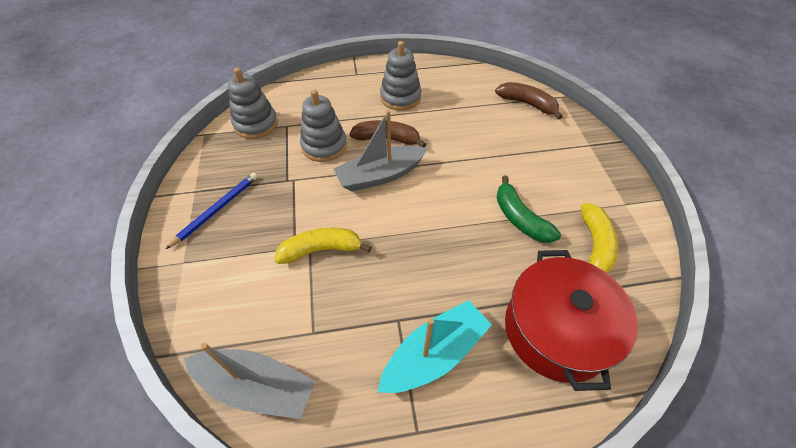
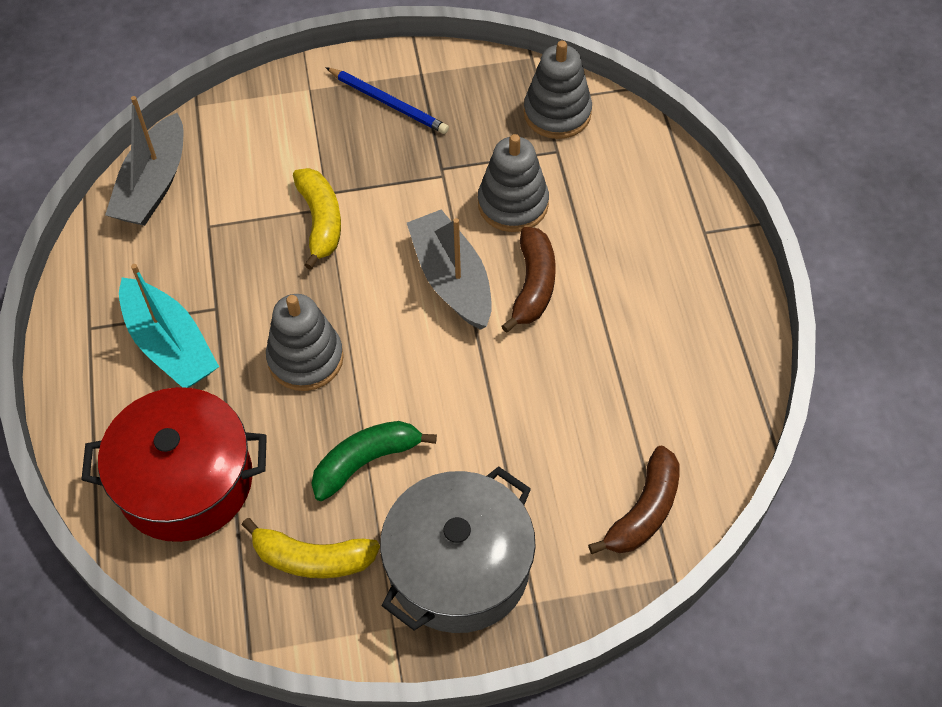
camera: 90 degrees right, 5 degrees up
grey stacking toy [380,41,421,111] -> grey stacking toy moved to [266,294,344,391]
none -> grey pot [380,466,536,633]

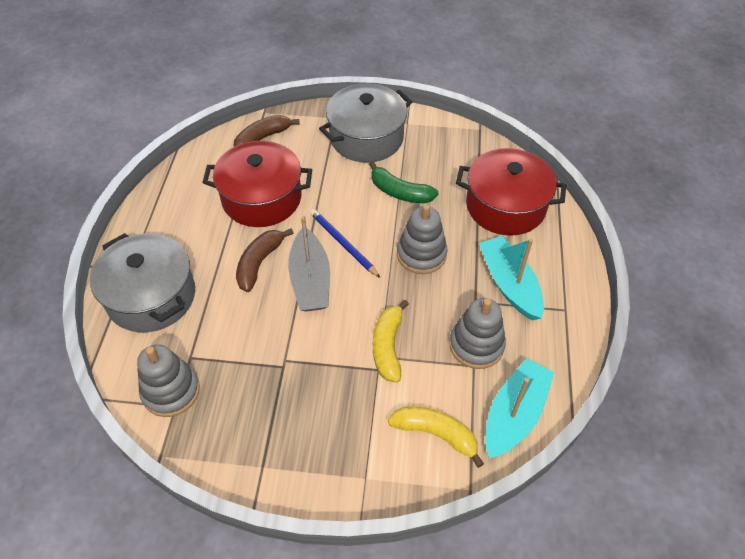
camera: 165 degrees left, 5 degrees down
grey boat [105,96,183,226] -> turquoise boat [485,358,554,459]
yellow banana [242,518,380,578] -> yellow banana moved to [388,406,484,468]
green banana [311,421,437,501] -> green banana turned 45 degrees clockwise [369,161,439,203]
blue pencil [325,67,449,134] -> blue pencil moved to [310,209,380,278]
grey stacking toy [478,134,549,232] -> grey stacking toy moved to [449,298,506,369]
none -> grey pot [90,233,195,332]
none -> red pot [202,141,312,227]

